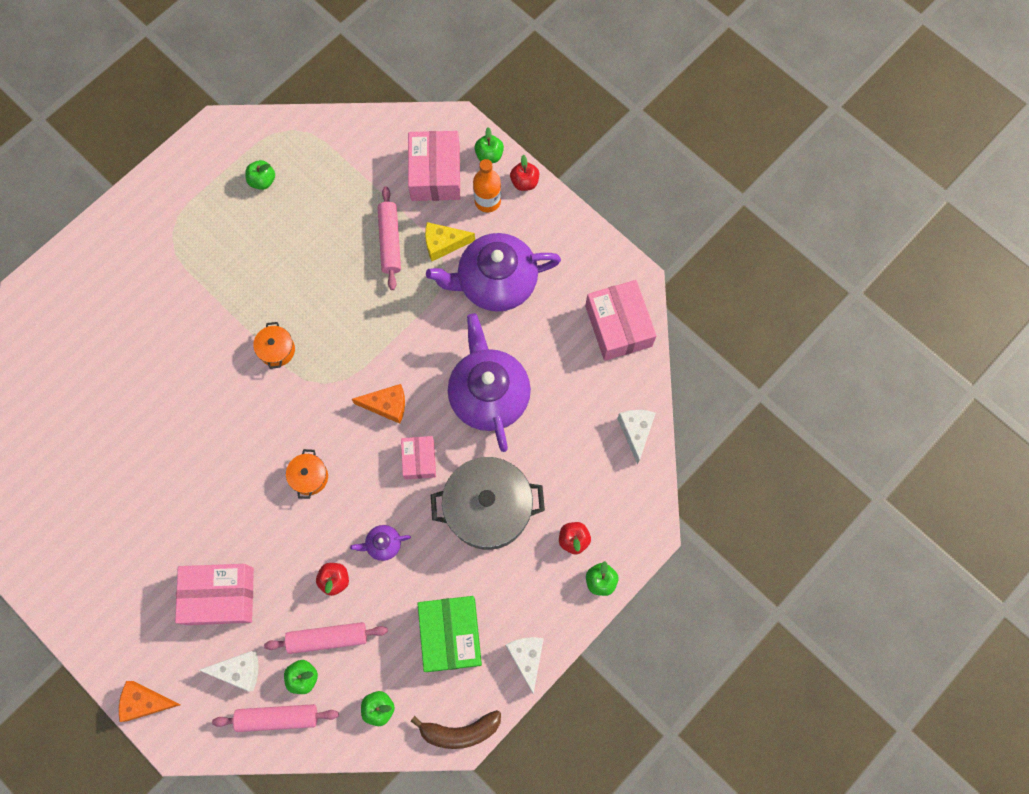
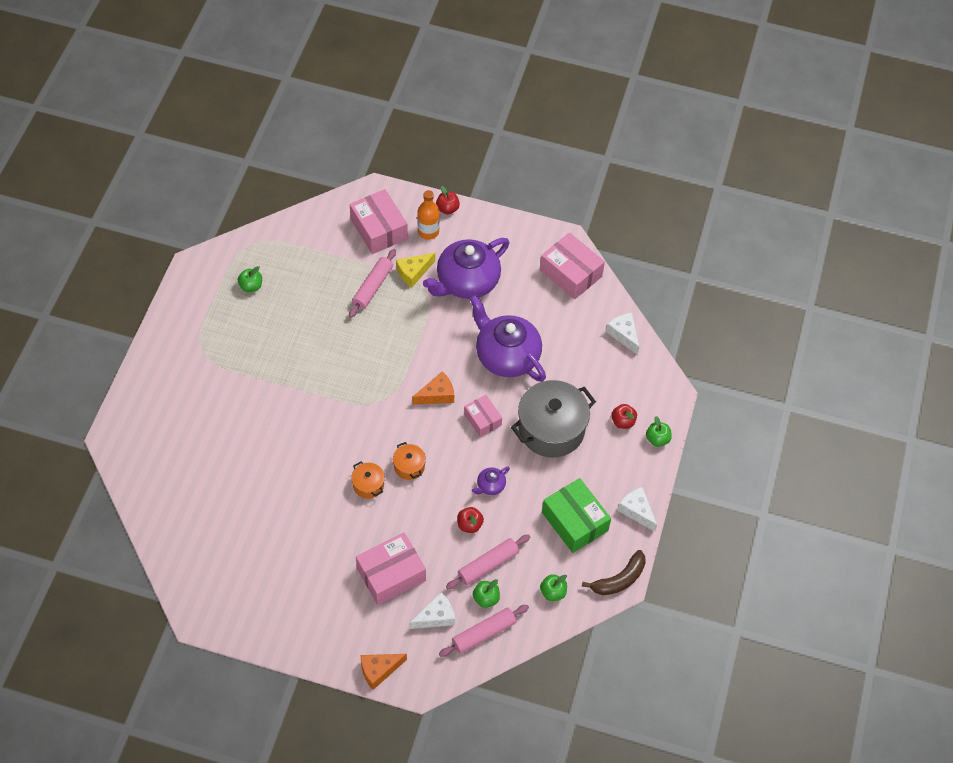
camera: 30 degrees left, 15 degrees down
orange pot [253,322,295,369] -> orange pot moved to [351,461,385,499]
pink rolling pin [377,186,401,290] -> pink rolling pin turned 60 degrees clockwise [349,249,396,318]
green apple [474,127,504,163] -> none

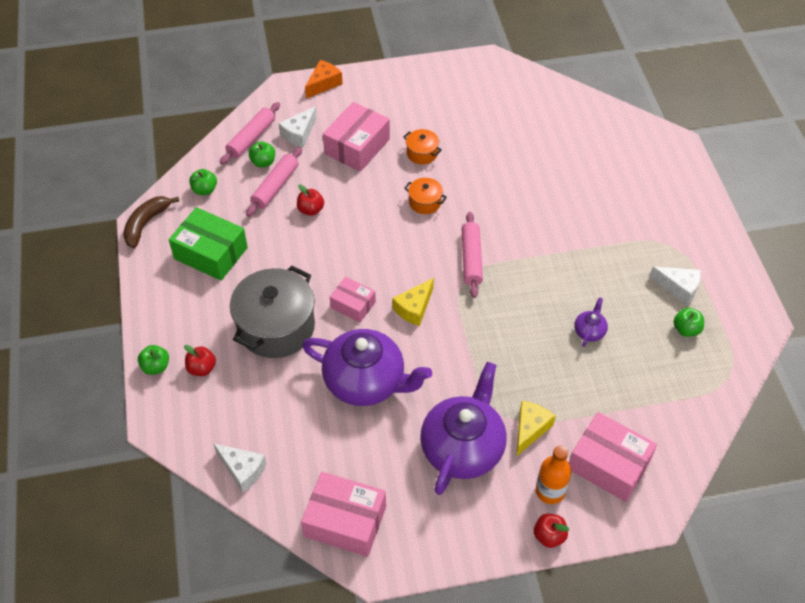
camera: 155 degrees right, 5 degrees down
pink rolling pin [349,249,396,318] -> pink rolling pin moved to [462,212,483,298]
orange pot [393,442,426,480] -> orange pot moved to [403,129,442,164]
orange cheese [412,371,454,405] -> yellow cheese [392,278,434,326]
purple teapot [472,467,510,495] -> purple teapot moved to [574,297,608,347]
white cheese [617,487,657,532] -> white cheese moved to [649,267,701,305]

